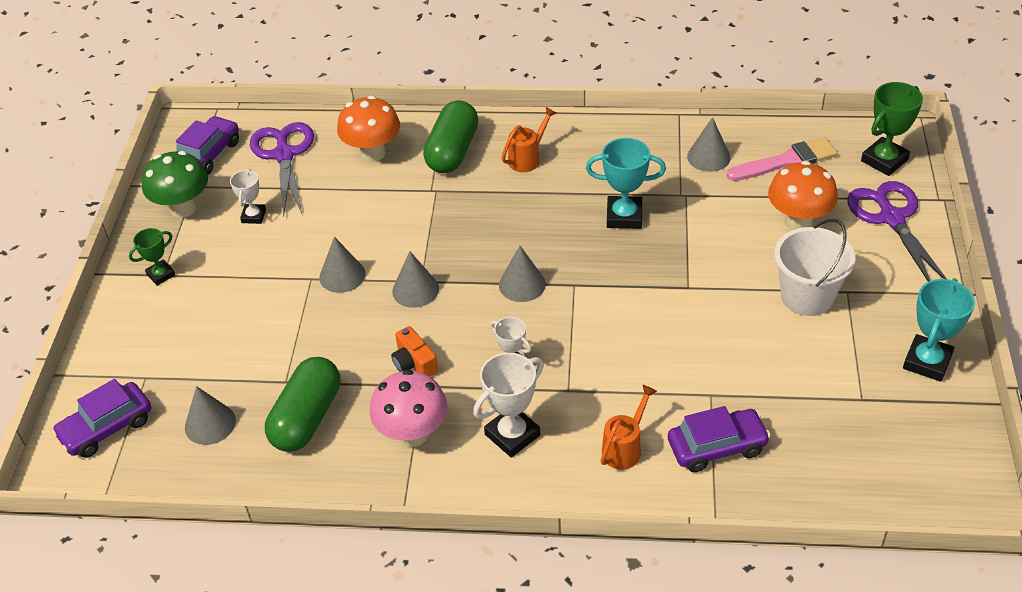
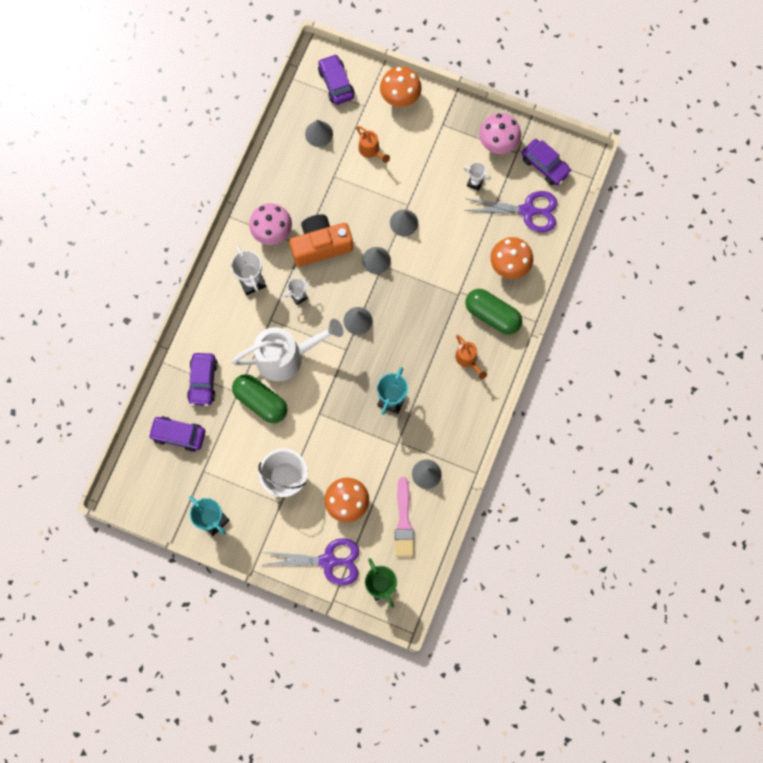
camera: 105 degrees right, 30 degrees up
green trophy [129,228,175,286] -> none
green mushroom [142,151,208,218] -> pink mushroom [479,113,521,154]
green capsule [265,357,340,452] -> green capsule moved to [232,374,287,423]
orange camera [391,326,438,376] -> orange camera [289,214,353,267], size x2.04
orange watering can [601,385,657,470] -> orange watering can moved to [356,126,390,163]
none -> purple car [148,416,205,452]
none -> white watering can [232,319,343,382]
none -> orange mushroom [380,67,422,107]

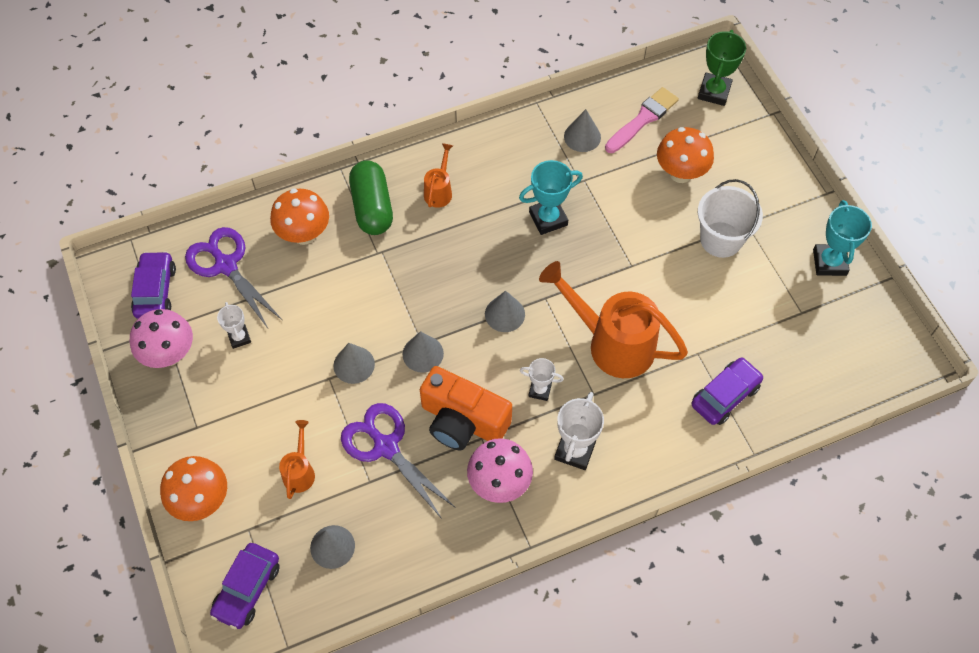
camera: 135 degrees left, 15 degrees down
purple car [148,416,205,452] -> none
white watering can [232,319,343,382] -> orange watering can [539,261,688,378]
green capsule [232,374,287,423] -> none
purple scissors [262,538,359,586] -> purple scissors moved to [341,403,456,519]

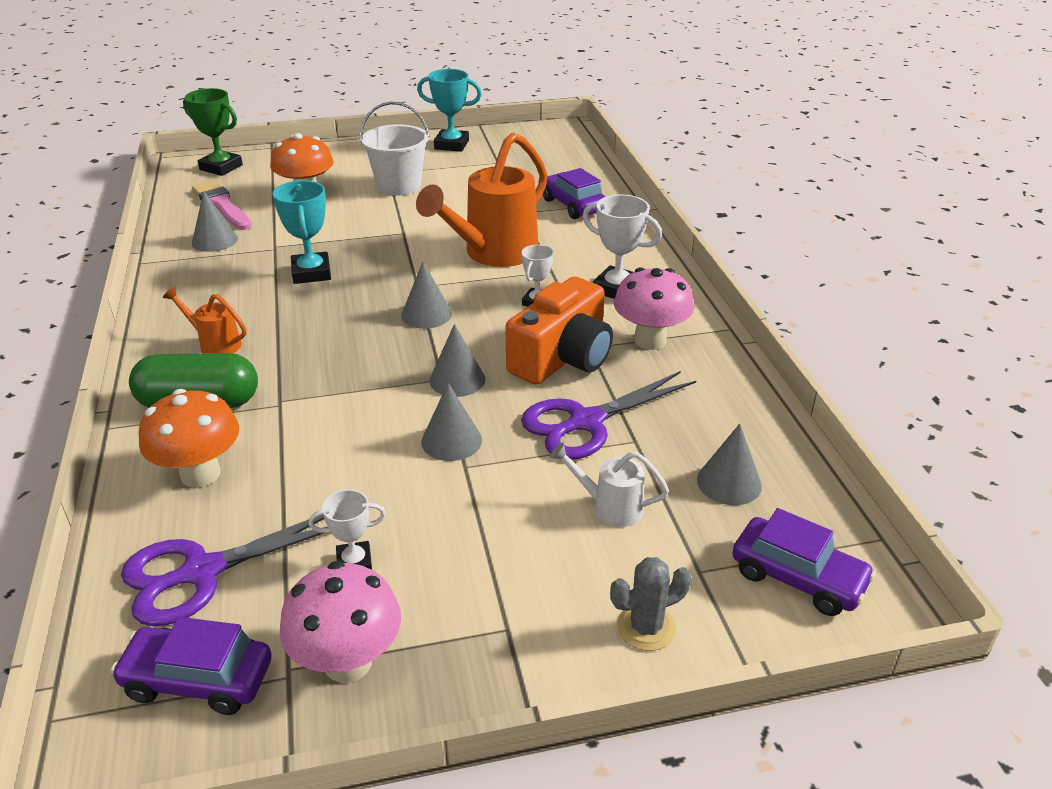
camera: 80 degrees left, 25 degrees down
orange mushroom [160,456,227,521] -> grey cactus [610,557,691,651]
orange watering can [279,420,315,499] -> white watering can [550,442,669,527]

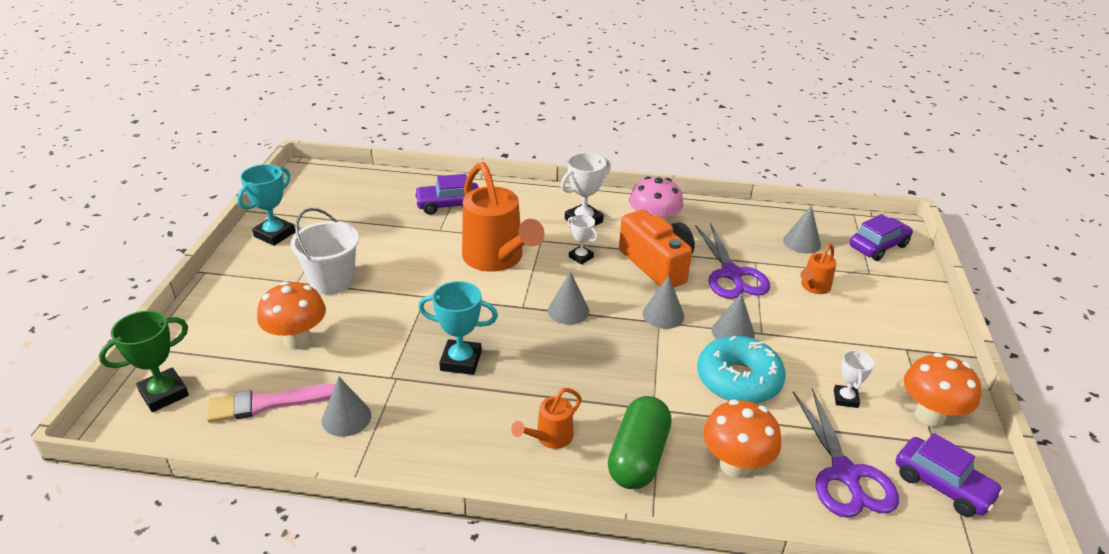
camera: 70 degrees left, 0 degrees up
purple car [111,617,272,715] -> purple car turned 75 degrees counterclockwise [896,433,1004,517]
pink mushroom [280,561,401,683] -> orange mushroom [904,353,981,427]
white watering can [550,442,669,527] -> orange watering can [800,243,836,294]
grey cactus [610,557,691,651] -> none
none -> turquoise donut [697,336,786,404]

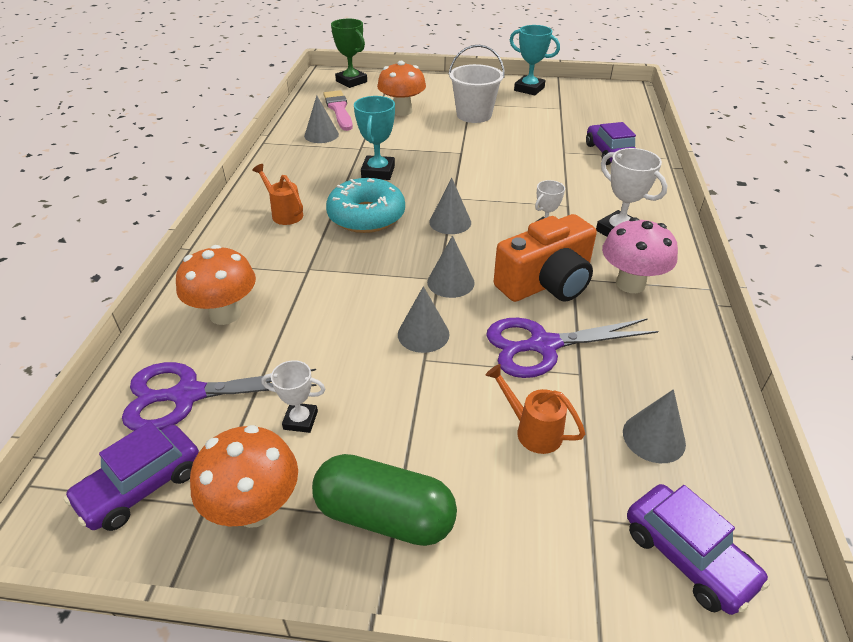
camera: 90 degrees right, 5 degrees up
orange watering can [462,162,545,272] -> none
green capsule [608,396,671,489] -> green capsule moved to [312,454,457,546]
turquoise donut [697,336,786,404] -> turquoise donut moved to [326,178,405,233]

